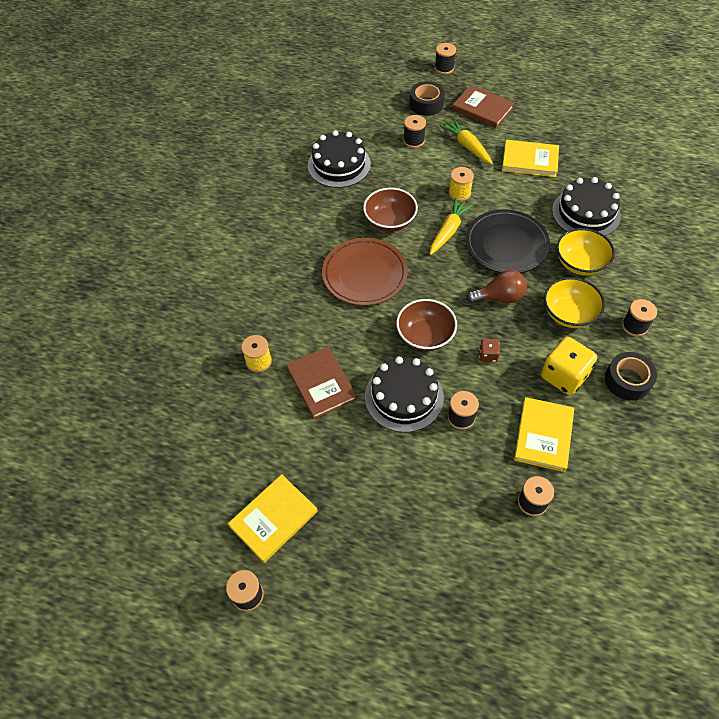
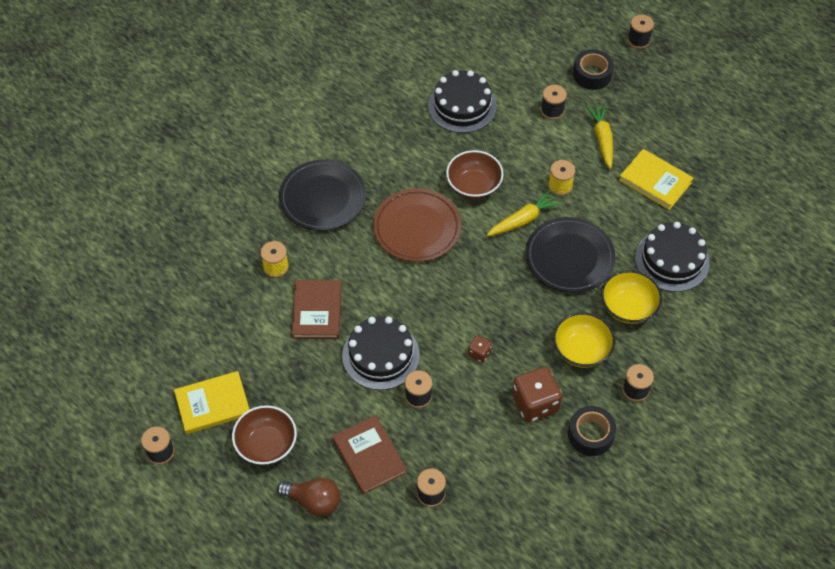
camera: 25 degrees right, 0 degrees up
brown bowl [396,299,457,351] -> brown bowl moved to [232,405,297,465]
brown book [452,85,515,128] -> brown book moved to [332,415,407,495]
brown light bulb [466,270,527,304] -> brown light bulb moved to [277,478,340,516]
yellow book [514,397,574,472] -> none
yellow dice [541,337,597,395] -> brown dice [512,367,562,423]
none -> black plate [279,159,366,231]

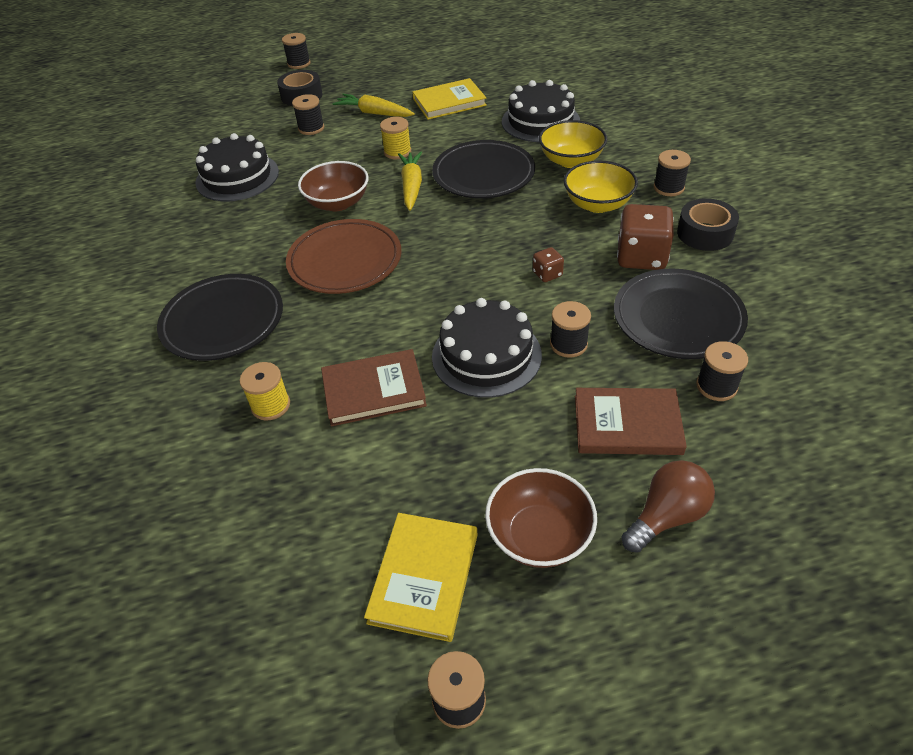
camera: 55 degrees left, 10 degrees down
brown book [292,280,342,339] -> brown book turned 45 degrees counterclockwise [321,349,427,426]
none -> black plate [614,268,748,359]

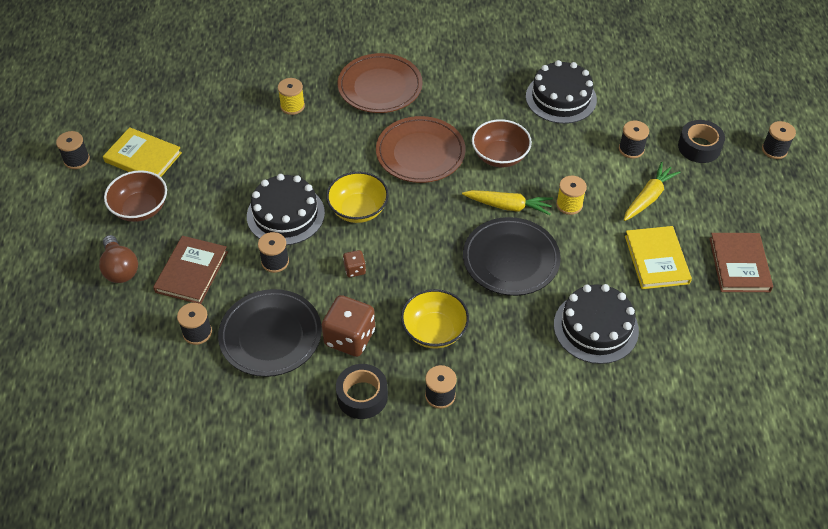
camera: 100 degrees right, 5 degrees up
black plate [157,274,283,361] -> brown plate [338,53,423,113]
brown book [321,349,427,426] -> brown book moved to [709,233,773,292]
yellow bowl [539,120,607,168] -> yellow bowl moved to [326,172,389,223]

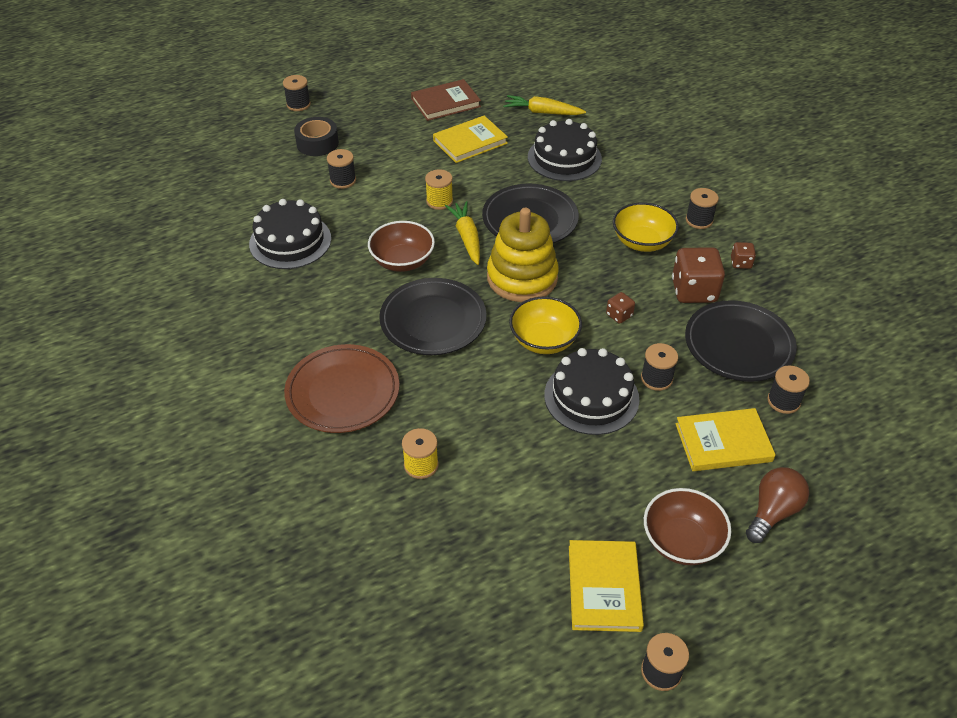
camera: 115 degrees left, 5 degrees down
brown book [153,236,228,304] -> yellow book [675,408,776,471]
black tape [336,364,388,419] -> brown dice [731,242,756,269]
brown plate [376,116,466,183] -> black plate [379,278,487,355]
yellow carrot [624,162,681,221] -> yellow carrot moved to [503,95,586,115]
none -> yellow stacking toy [487,208,559,302]

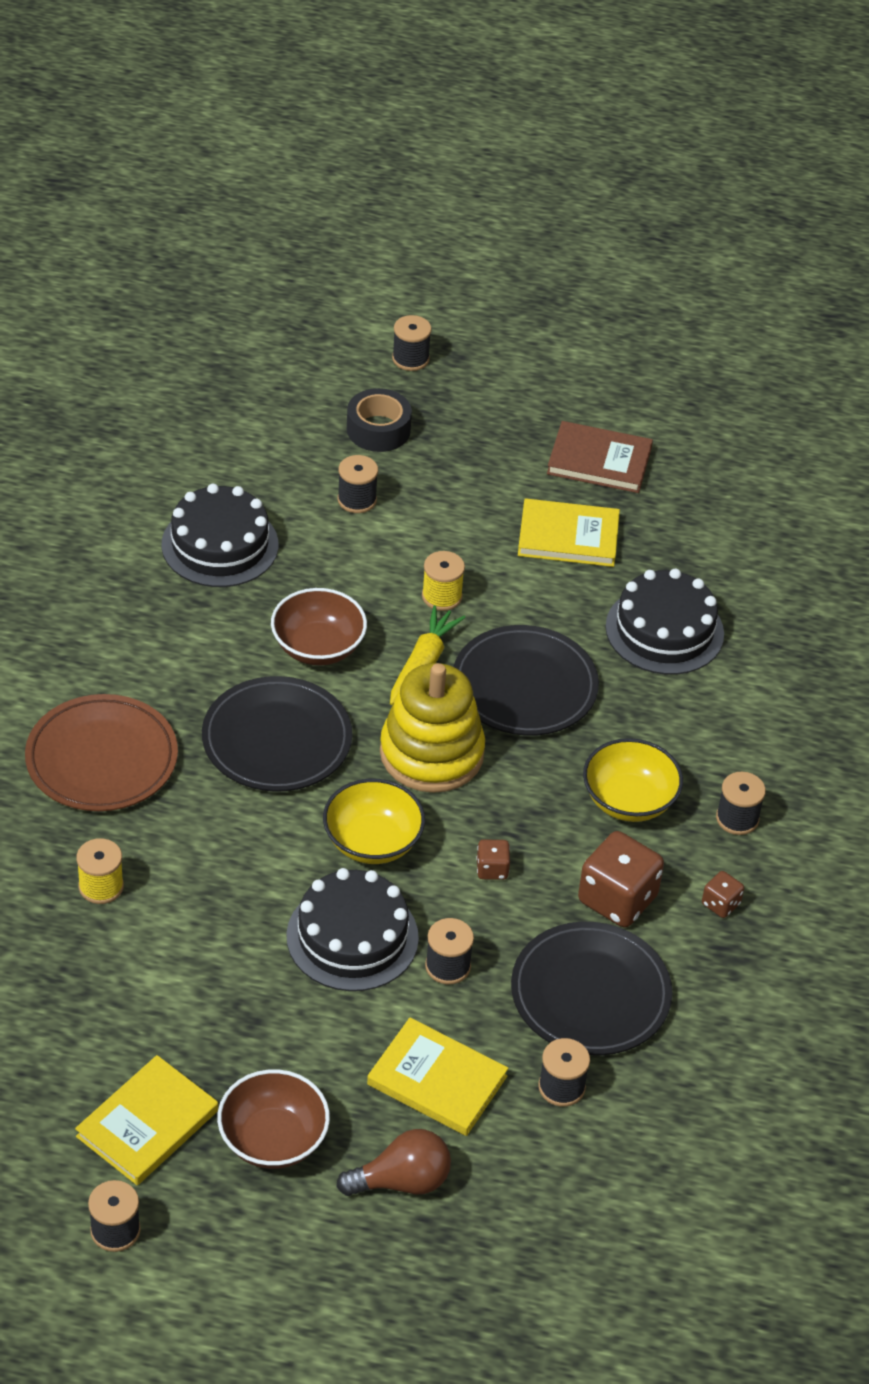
camera: 35 degrees right, 0 degrees up
yellow carrot [503,95,586,115] -> none

